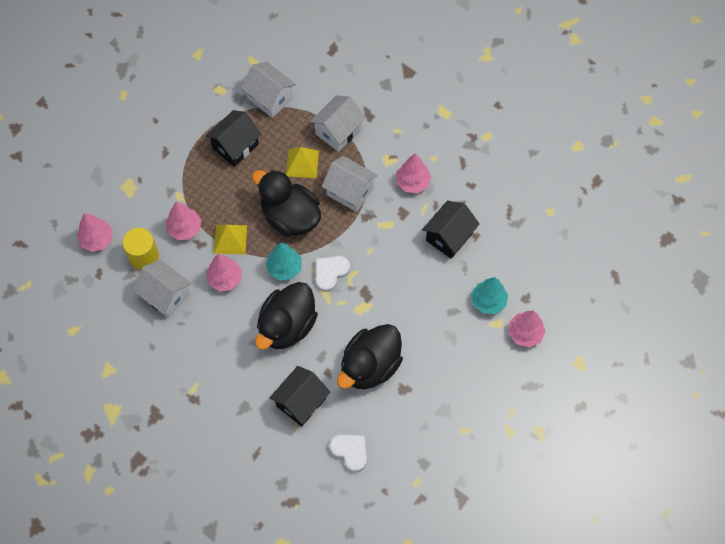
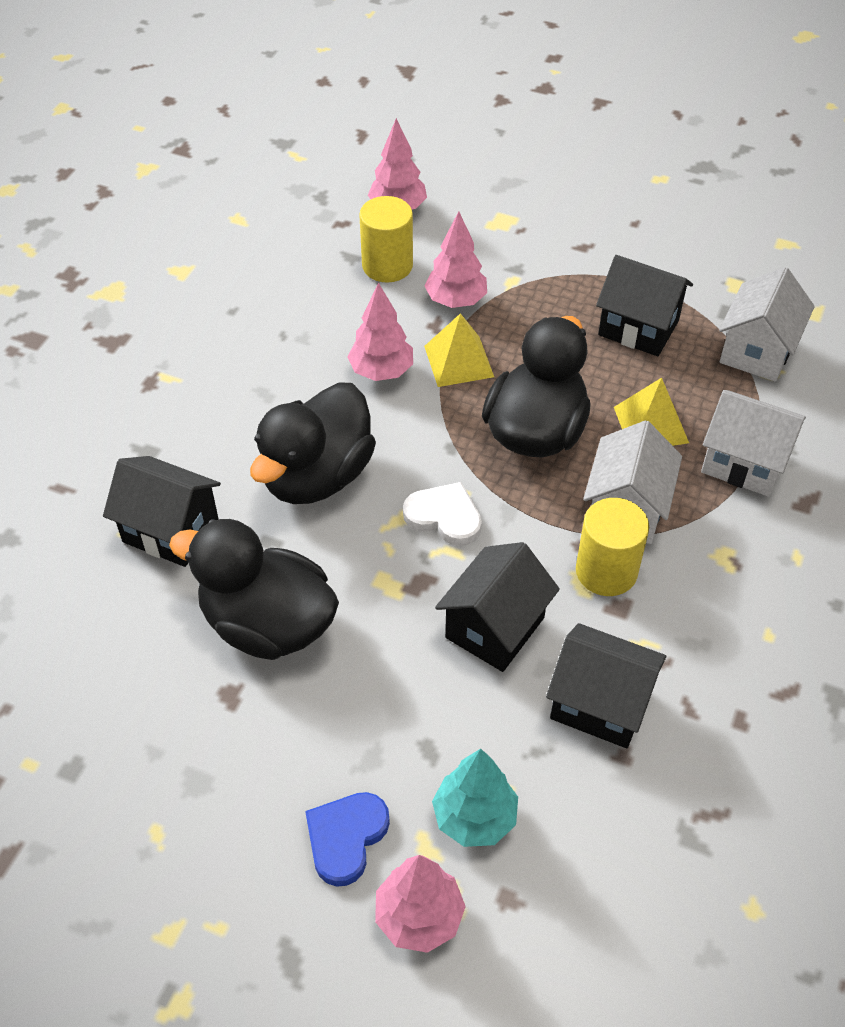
camera: 75 degrees right, 15 degrees down
white house [132,260,192,318] -> none
black duck [255,282,318,350] -> black duck turned 75 degrees counterclockwise [250,382,376,504]
turquoise tree [266,243,302,281] -> none
white heart [329,434,367,472] -> none
pink tree [396,154,431,193] -> none
none -> blue heart [305,792,390,887]
none -> black house [435,542,560,672]
none -> yellow cylinder [576,498,649,596]

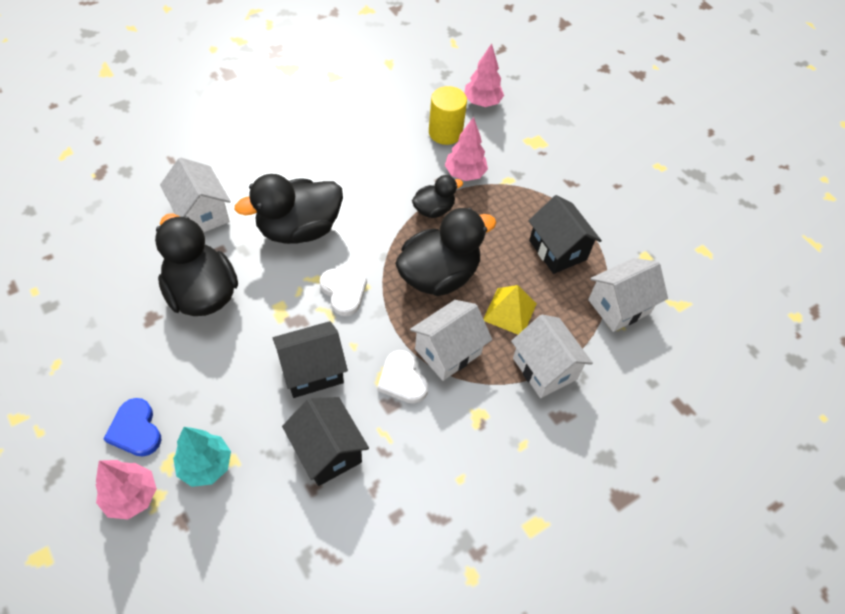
camera: 30 degrees right, 5 degrees up
black house [103,456,221,567] -> white house [160,158,231,233]
blue heart [305,792,390,887] -> blue heart turned 90 degrees counterclockwise [104,398,161,457]
pink tree [348,282,413,381] -> none
yellow pyramid [424,313,494,387] -> black duck [412,175,463,218]
yellow cylinder [576,498,649,596] -> white heart [377,350,429,404]

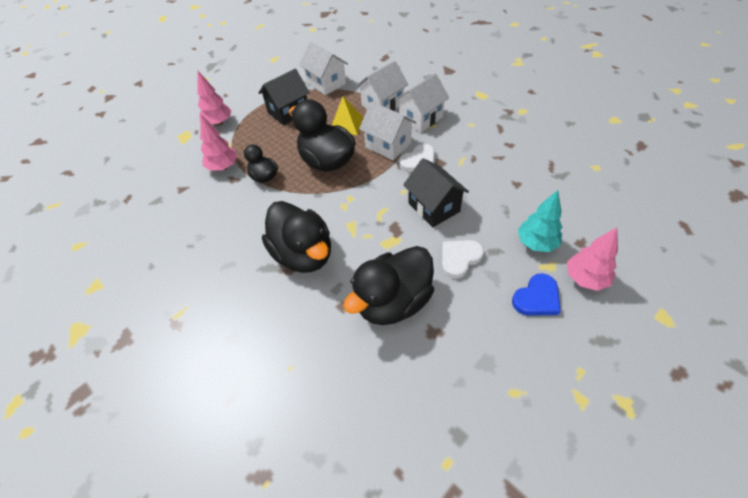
camera: 95 degrees left, 5 degrees down
white house [160,158,231,233] -> white house moved to [395,73,449,133]
black house [282,397,369,486] -> none
white heart [320,268,367,316] -> white heart moved to [442,240,484,279]
yellow cylinder [429,86,467,145] -> none
pink tree [464,44,504,107] -> pink tree moved to [198,71,232,126]

